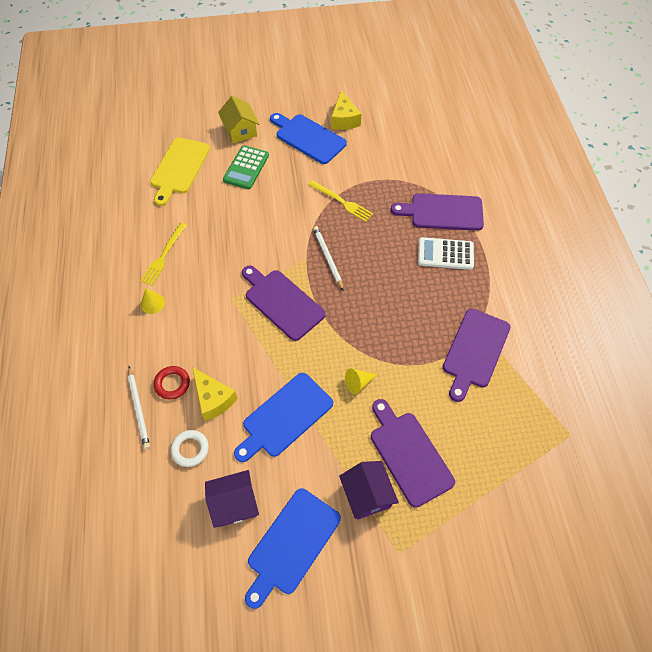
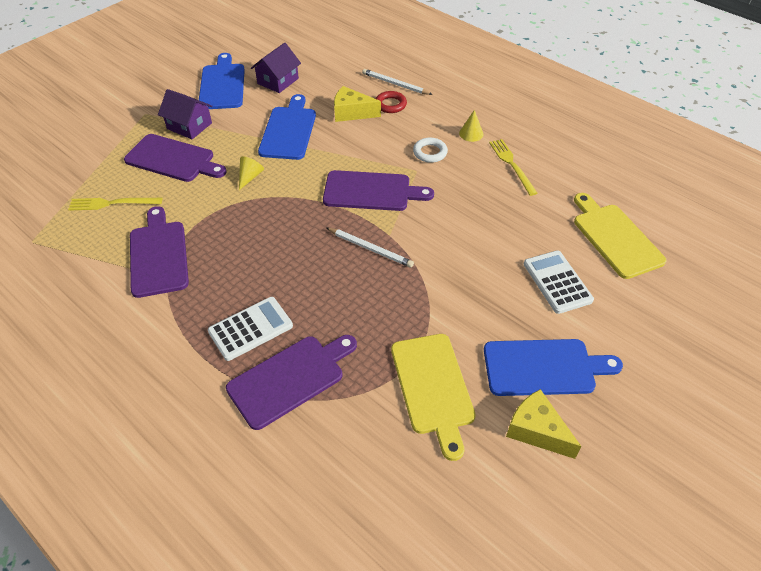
camera: 140 degrees right, 10 degrees down
white ring [171,430,209,467] -> white ring moved to [413,138,448,163]
yellow house [218,96,260,143] -> none
green calculator [223,145,269,189] -> white calculator [524,251,594,314]
yellow fork [308,180,373,222] -> yellow fork moved to [68,198,162,211]
none -> yellow cutting board [391,334,476,461]

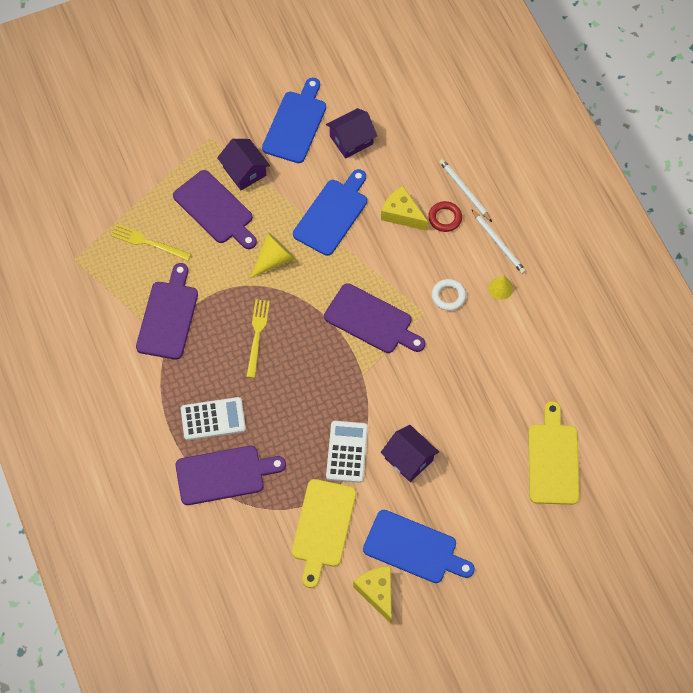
camera: 25 degrees right, 15 degrees up
yellow cone [239,156,264,190] -> yellow cone [250,232,295,278], size x1.51
white pencil [327,228,414,268] -> white pencil moved to [471,209,526,274]
yellow fork [489,139,537,196] -> yellow fork moved to [246,300,270,378]
white calculator [524,251,594,314] -> white calculator moved to [326,421,368,483]
none -> purple house [381,425,439,482]

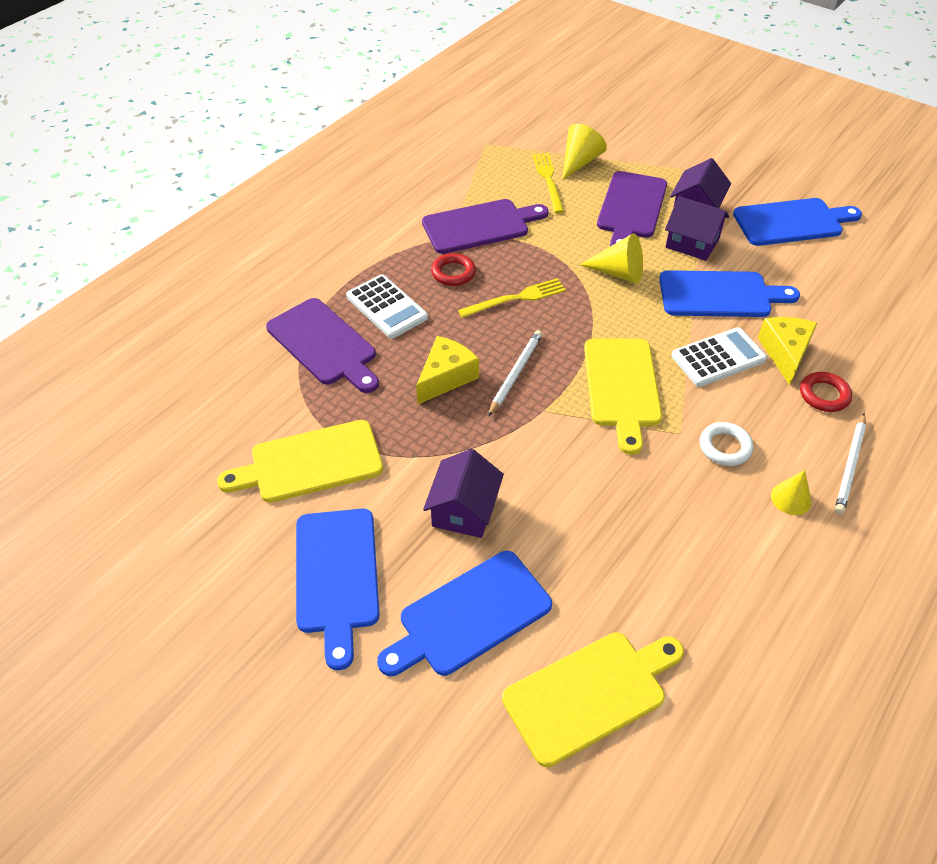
camera: 60 degrees right, 15 degrees down
purple cutting board [324,283,425,353] -> yellow cutting board [584,339,662,455]
purple house [326,108,377,159] -> purple house moved to [665,196,729,261]
white calculator [326,421,368,483] -> white calculator moved to [671,327,767,387]
yellow cheese [353,566,392,624] -> yellow cheese moved to [416,336,479,405]
white pencil [439,159,492,222] -> white pencil moved to [488,330,543,417]
none -> blue cutting board [377,551,552,676]
none -> red ring [431,253,476,286]
none -> yellow cone [562,124,607,180]

